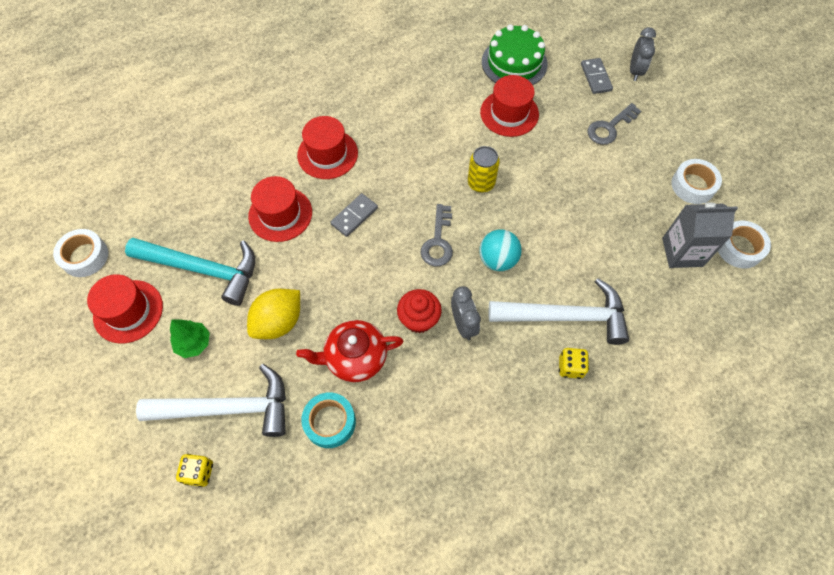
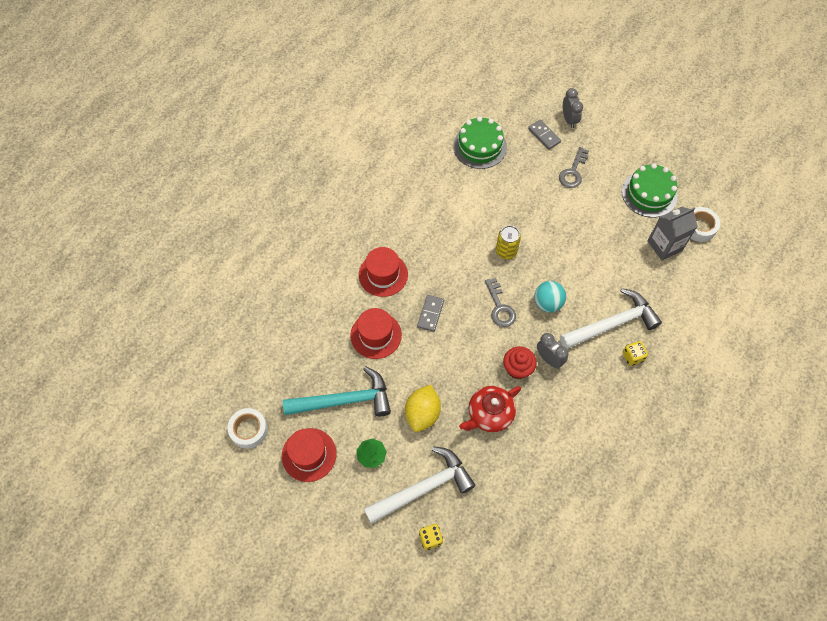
camera: 25 degrees left, 0 degrees up
turquoise tape [301,392,356,448] -> none
red hat [480,75,539,137] -> none
white tape [671,159,722,204] -> green cake [622,163,678,218]

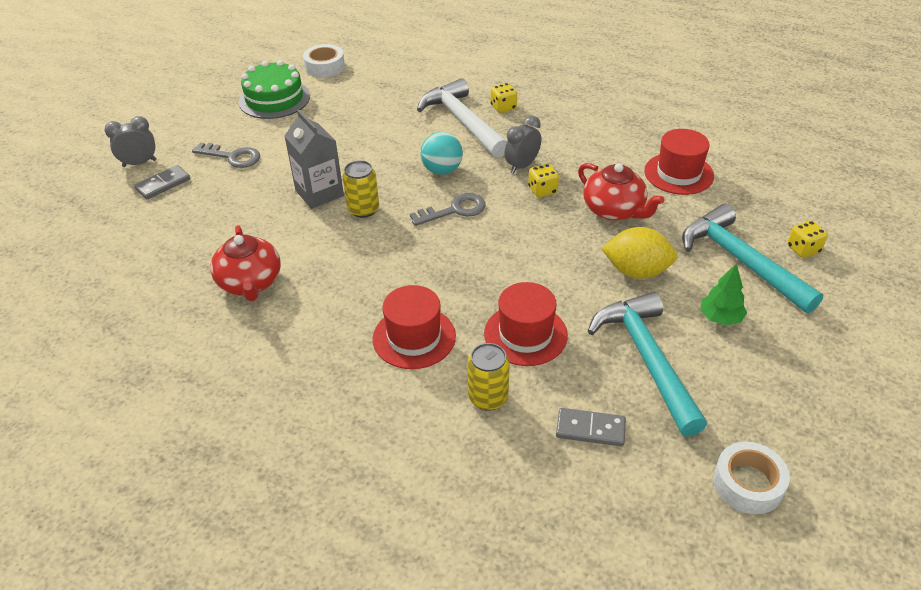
camera: 95 degrees left, 20 degrees down
red hat [282,428,336,482] -> red hat moved to [644,129,714,195]
white hammer [364,446,475,524] -> turquoise hammer [682,204,824,314]
grey domino [417,295,444,332] -> grey domino moved to [556,408,626,446]
green cake [453,116,507,169] -> none
red cupcake [503,346,537,379] -> yellow dice [528,164,559,198]
grey carton [647,207,698,260] -> grey carton moved to [285,110,344,209]
none -> red teapot [210,225,281,301]
none -> yellow can [468,343,510,411]

